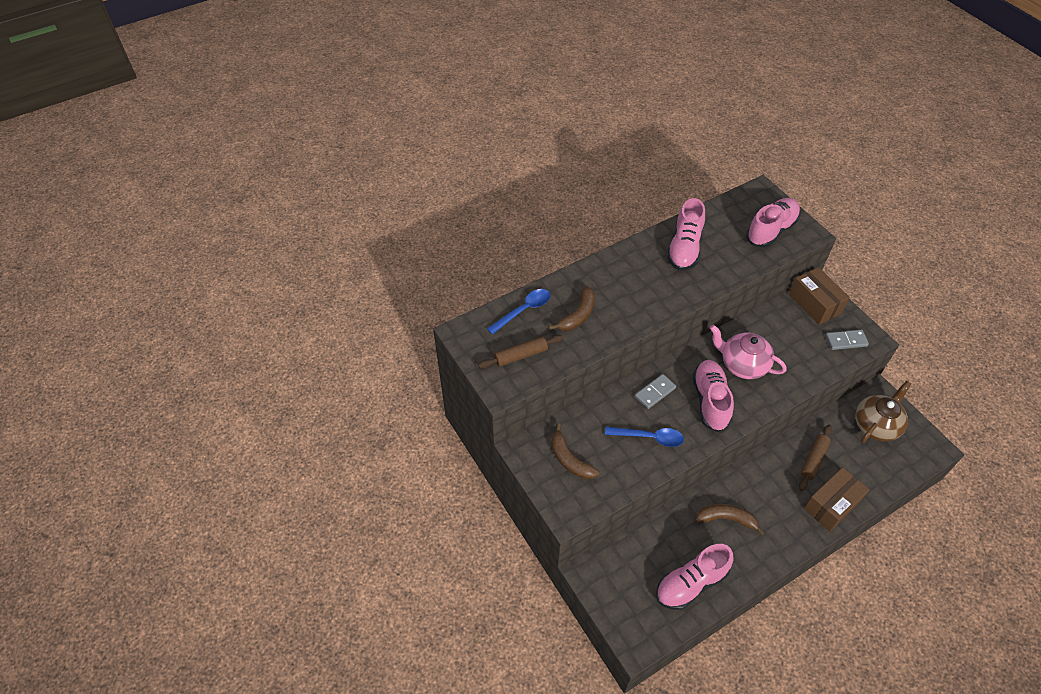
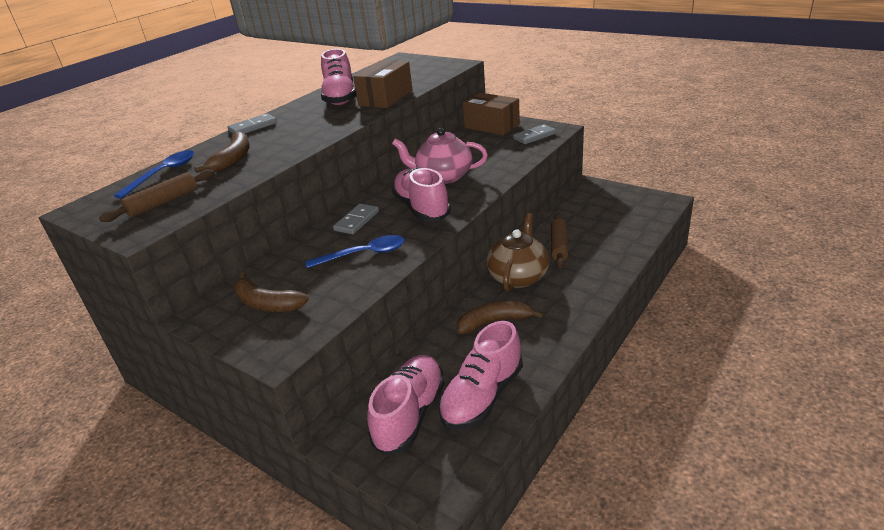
camera: 20 degrees left, 20 degrees down
pink shoe [746,198,801,248] -> pink shoe moved to [367,355,445,455]
brown box [804,467,870,532] -> brown box moved to [353,60,412,108]
brown teapot [855,381,911,443] -> brown teapot moved to [486,213,549,292]
none -> grey domino [227,114,277,134]

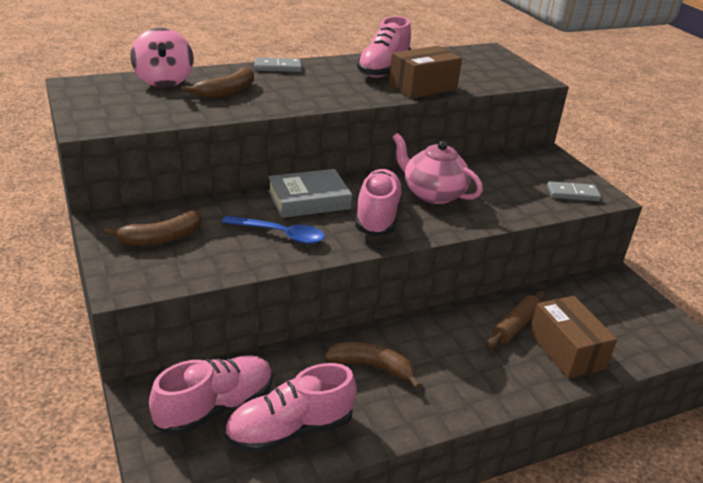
camera: 25 degrees right, 0 degrees up
brown rolling pin [99,169,215,222] -> none
blue spoon [114,150,194,199] -> pink spinning top [130,28,193,88]
brown banana [234,272,309,312] -> brown banana turned 90 degrees counterclockwise [104,211,202,246]
grey domino [333,204,379,234] -> grey book [268,169,352,218]
brown box [463,93,520,135] -> brown box moved to [529,296,617,379]
brown teapot [486,213,549,292] -> none

